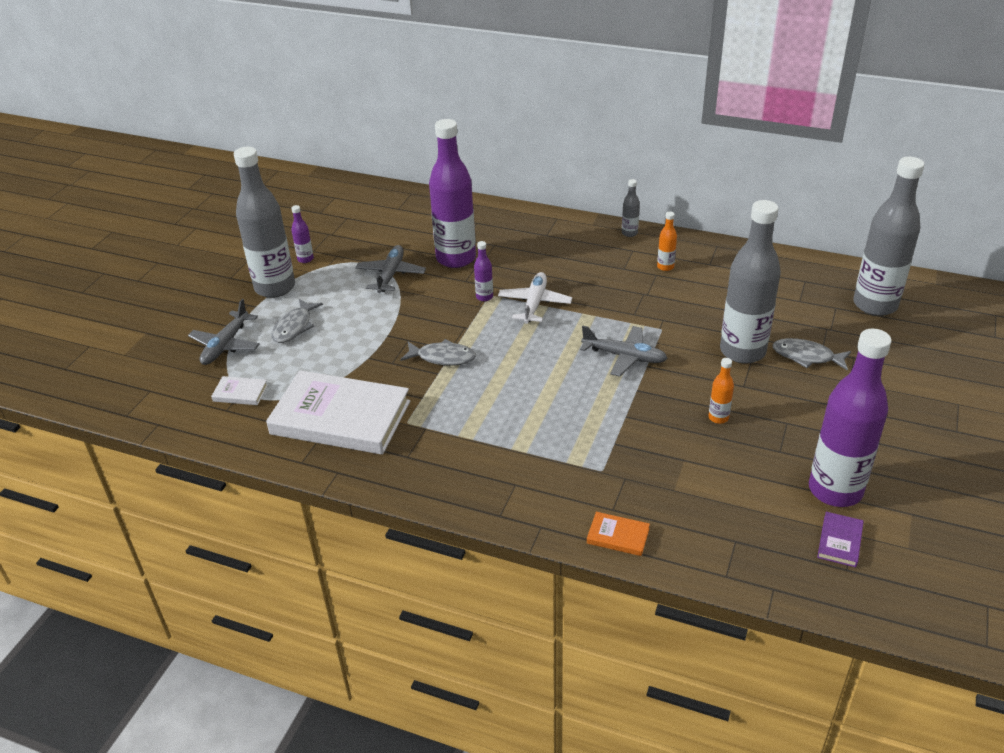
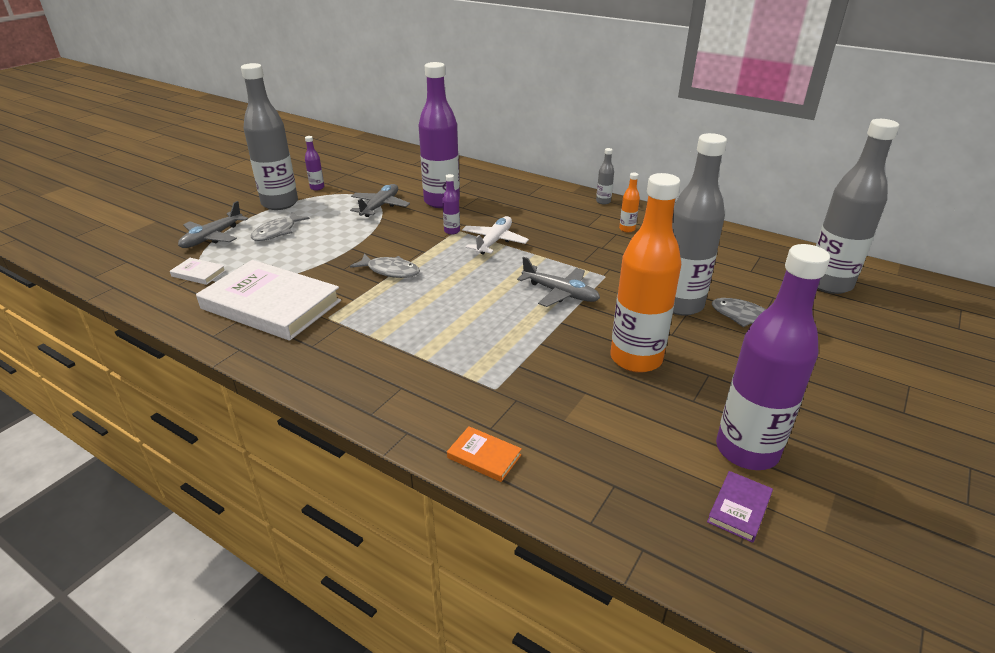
camera: 10 degrees right, 5 degrees down
orange bottle [709,358,734,424] -> orange bottle [610,173,681,373], size x2.42

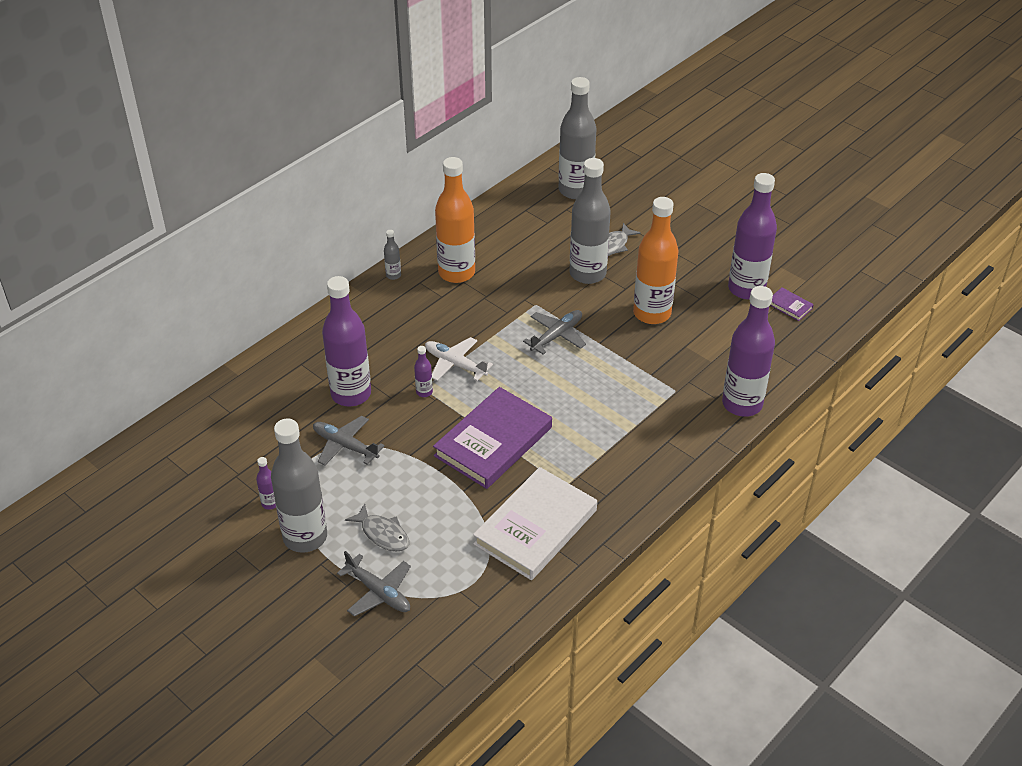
camera: 80 degrees left, 10 degrees up
white book [170,258,226,285] -> none
grey fish [350,253,420,278] -> purple book [433,387,552,489]
orange book [447,426,522,482] -> purple bottle [722,286,775,417]
orange bottle [619,172,640,233] -> orange bottle [435,157,475,283], size x2.42

